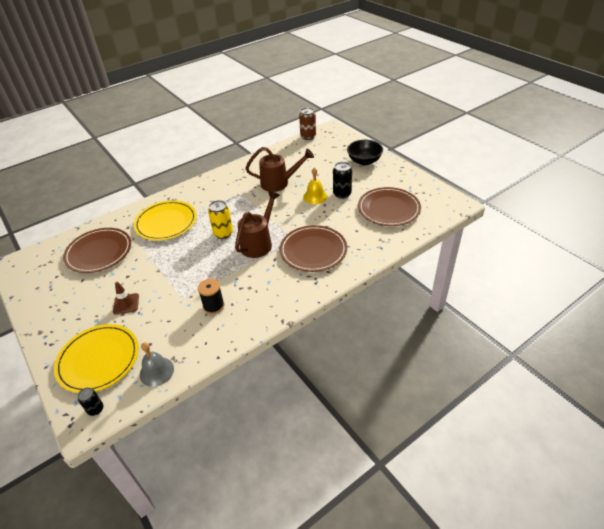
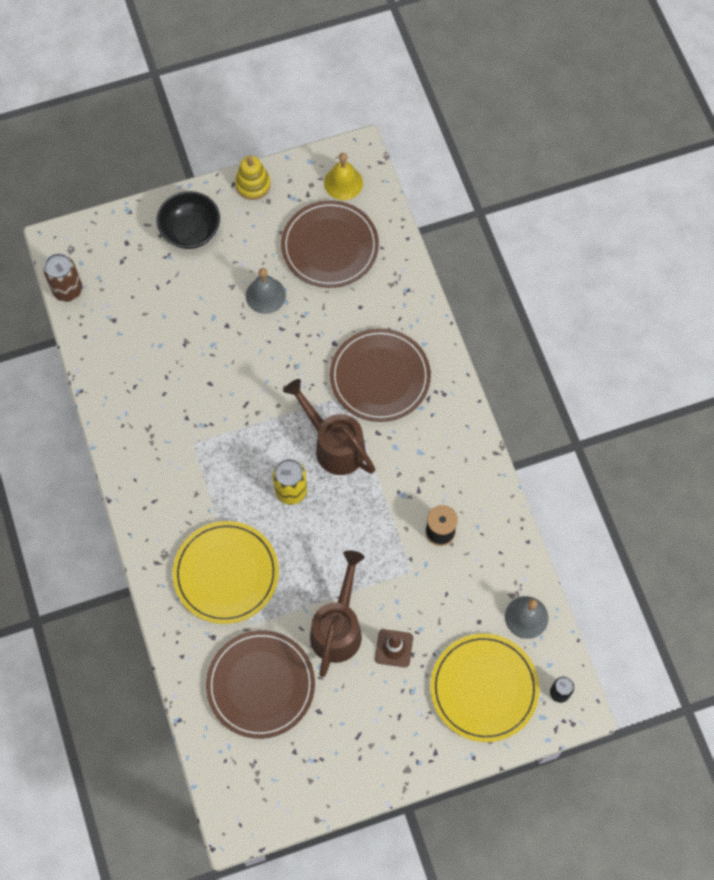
camera: 75 degrees left, 25 degrees up
brown watering can [245,147,314,192] -> brown watering can moved to [310,550,364,677]
yellow bell [303,167,327,204] -> yellow bell moved to [324,153,363,200]
black can [333,162,352,199] -> grey bell [246,268,286,314]
none -> yellow stacking toy [235,155,271,200]

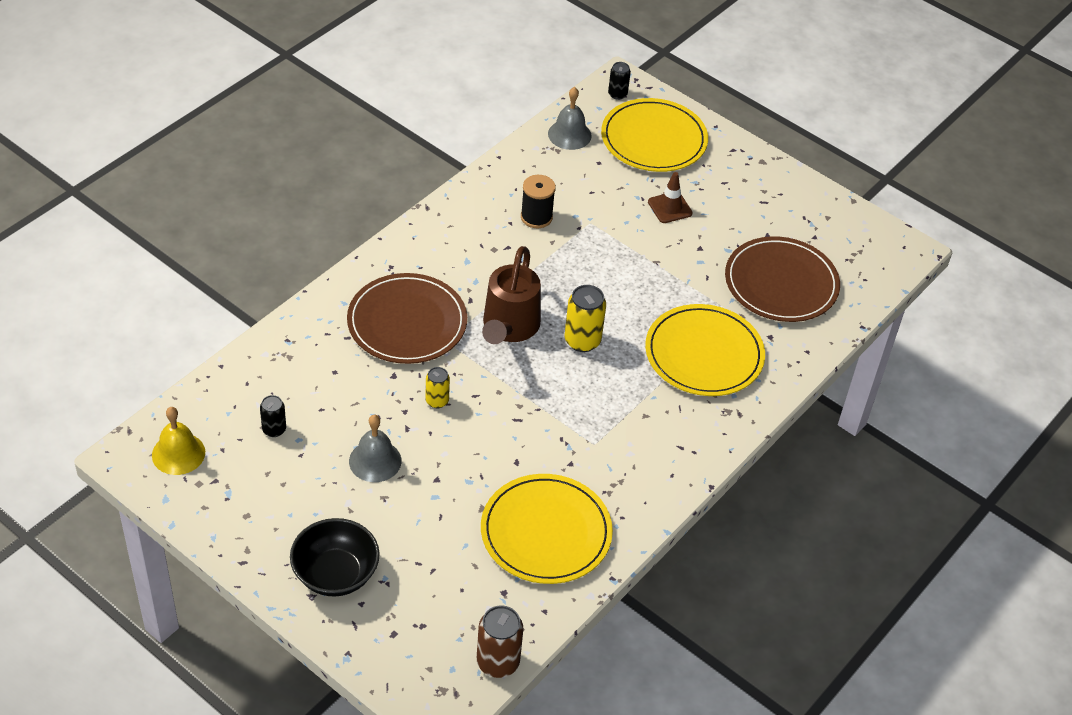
camera: 125 degrees left, 20 degrees down
yellow stacking toy [235,155,271,200] -> none
brown plate [281,200,379,288] -> black can [260,395,286,437]
brown watering can [310,550,364,677] -> none
none -> yellow can [425,367,450,408]
none -> yellow plate [481,474,613,584]

